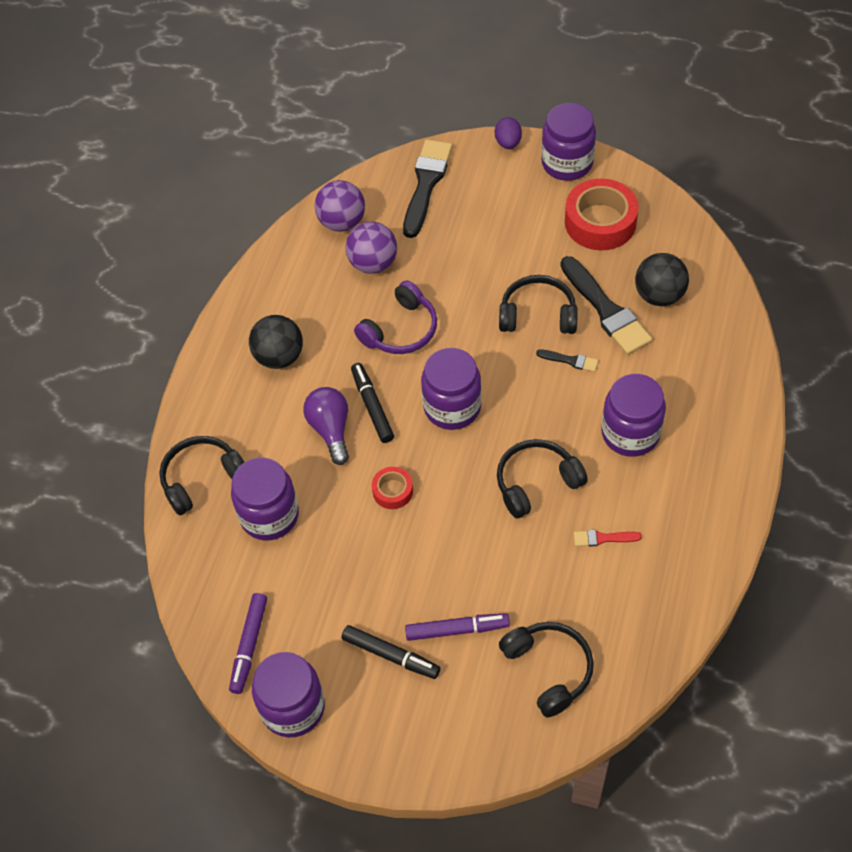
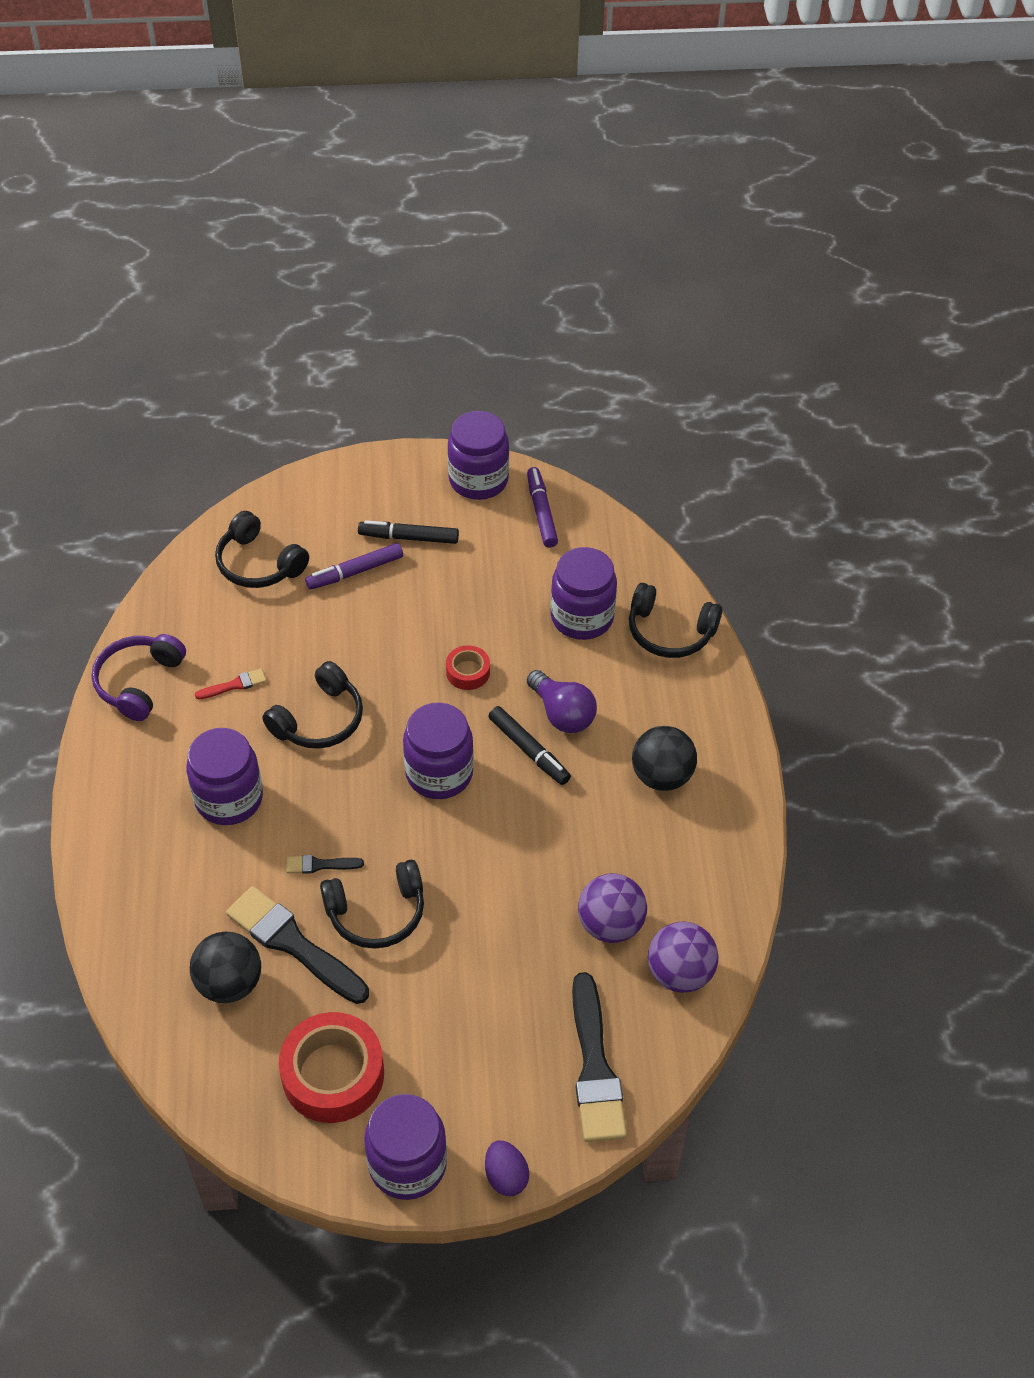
camera: 155 degrees right, 5 degrees down
black headphones [159,436,244,515] -> black headphones turned 75 degrees clockwise [629,583,722,658]
purple headphones [354,281,437,354] -> purple headphones moved to [92,634,186,721]

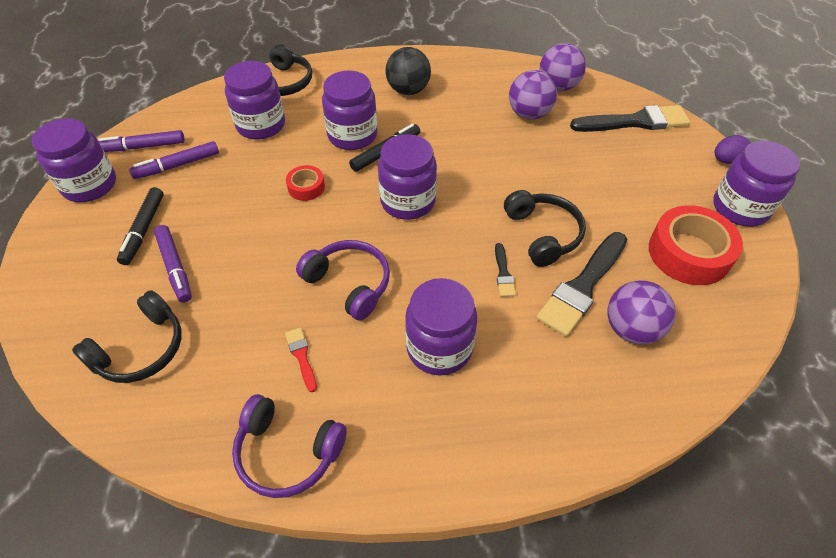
camera: 90 degrees left, 0 degrees up
black ball [190,932,261,1003] -> purple ball [607,280,676,344]
black headphones [262,661,363,749] -> purple headphones [296,240,390,321]
purple light bulb [527,670,597,733] -> purple jar [322,71,378,150]
none -> purple marker [129,141,219,179]

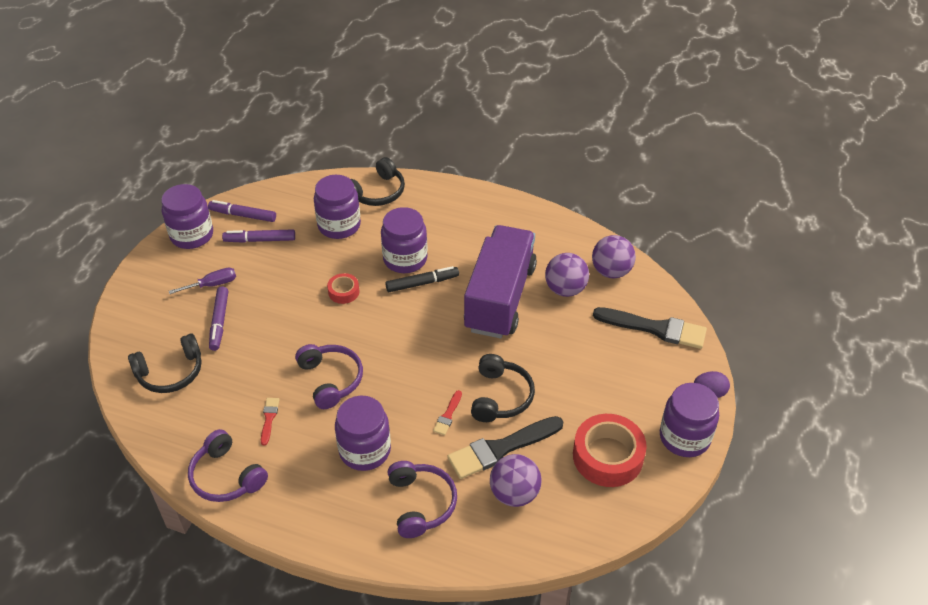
camera: 25 degrees right, 5 degrees down
black marker [117,187,164,265] -> purple screwdriver [169,268,236,294]
purple jar [378,134,437,220] -> none
black ball [385,47,431,95] -> none
black brush [495,243,516,297] -> red brush [433,390,462,435]
none -> purple headphones [388,461,457,538]
none -> purple truck [464,225,537,339]

